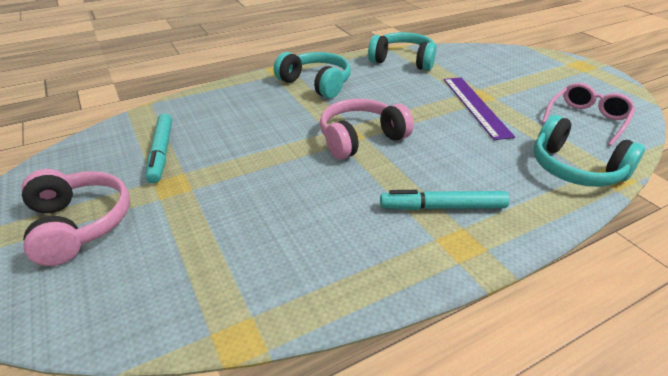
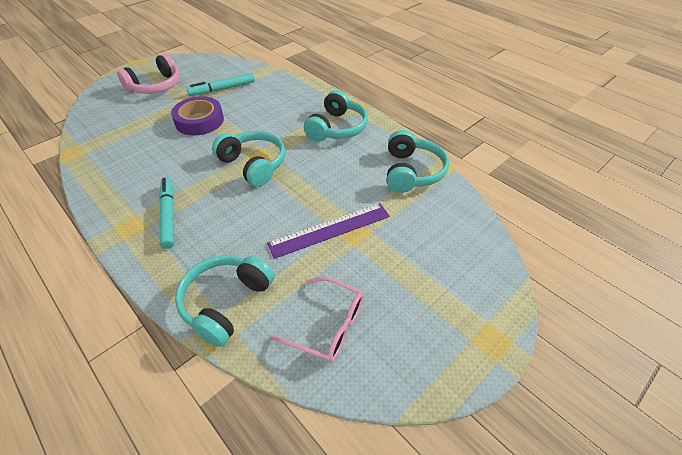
camera: 75 degrees right, 10 degrees up
pink headphones [320,99,414,160] -> turquoise headphones [212,131,285,187]
none -> purple tape [171,96,224,136]

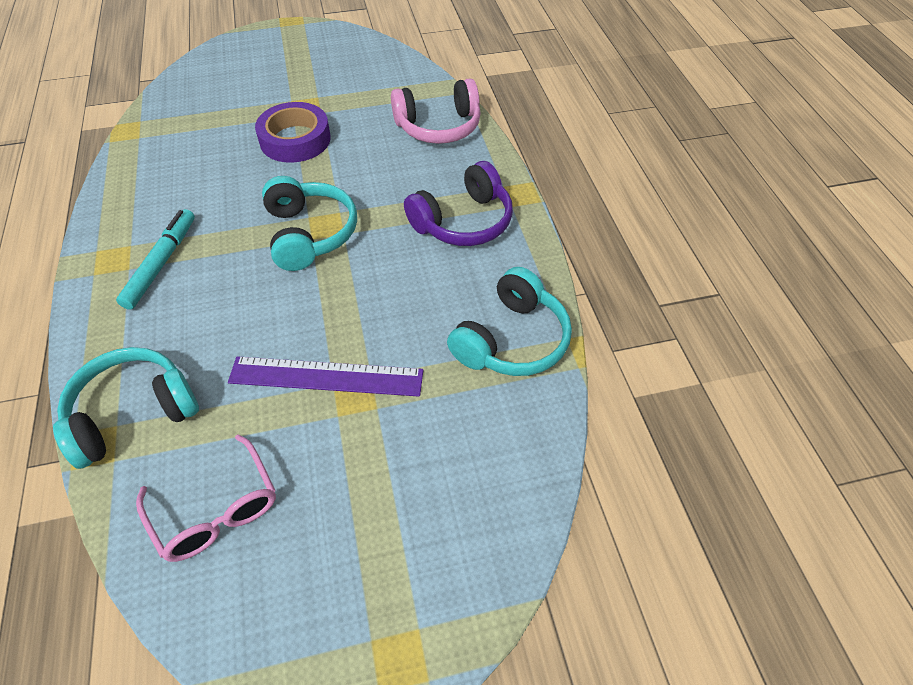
camera: 30 degrees right, 5 degrees up
pink headphones [117,53,180,94] -> pink headphones moved to [391,78,481,144]
turquoise marker [187,73,255,96] -> none
turquoise headphones [304,90,368,142] -> purple headphones [404,161,513,246]

